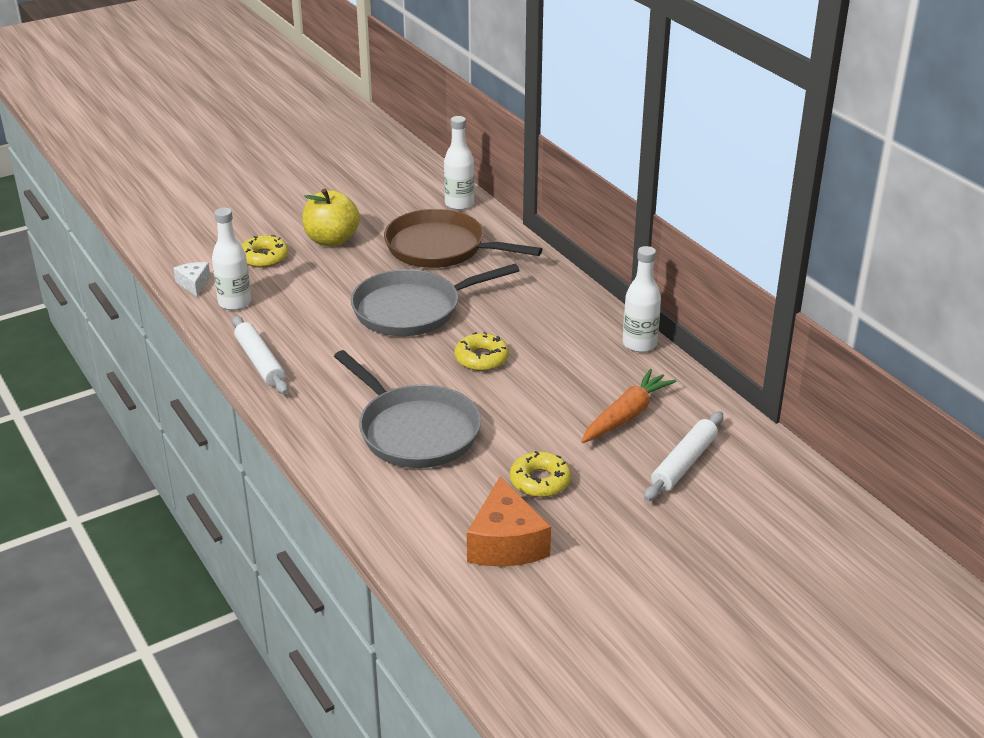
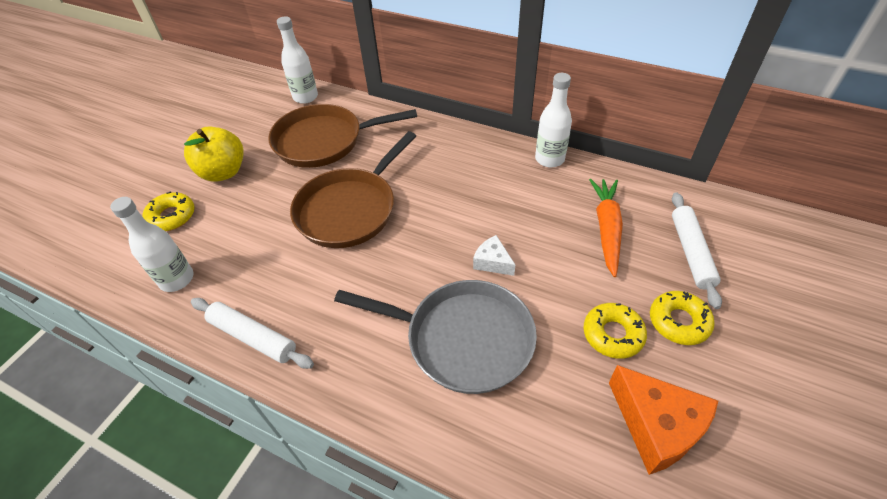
camera: 30 degrees left, 15 degrees up
white cheese [173,262,210,297] -> white cheese moved to [473,235,515,276]
grey pan [351,264,520,336] -> brown pan [290,131,416,248]
yellow donut [455,332,509,371] -> yellow donut moved to [650,291,715,345]

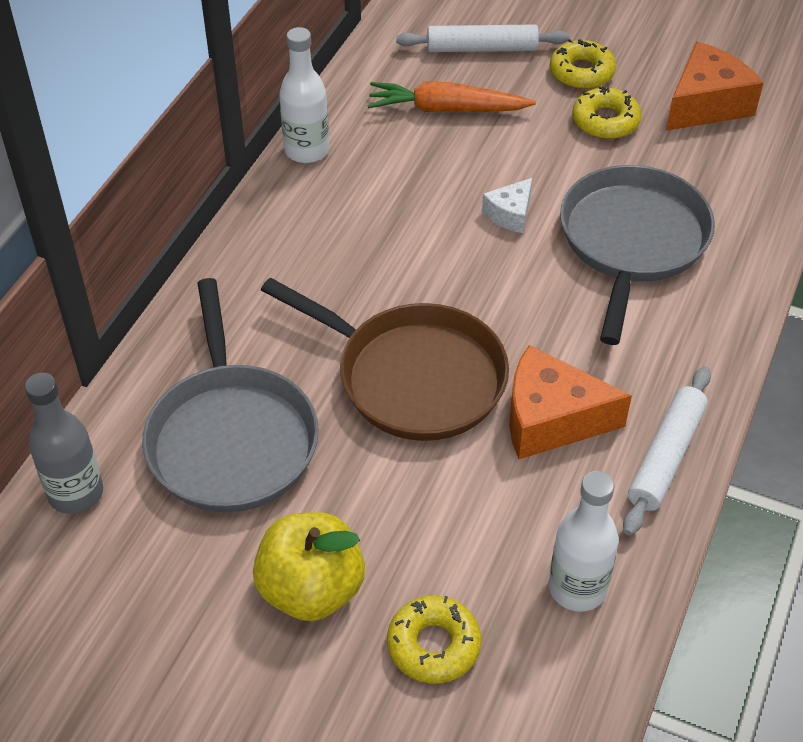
camera: 95 degrees left, 0 degrees up
brown pan [268,104,417,168] -> grey pan [142,278,319,512]
white bottle [277,16,318,104] -> grey bottle [25,373,103,514]
none -> orange cheese [509,345,632,459]

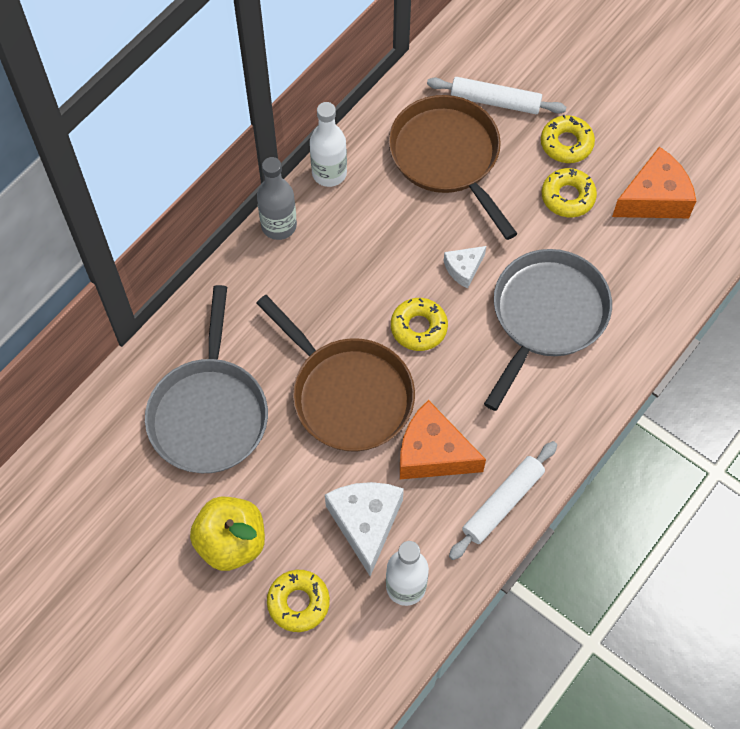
camera: 15 degrees right, 15 degrees up
grey bottle [25,373,103,514] -> grey bottle moved to [257,157,297,240]
orange carrot [368,81,536,112] -> brown pan [389,95,518,240]
none -> white cheese [325,482,404,576]
none -> yellow donut [391,298,448,351]

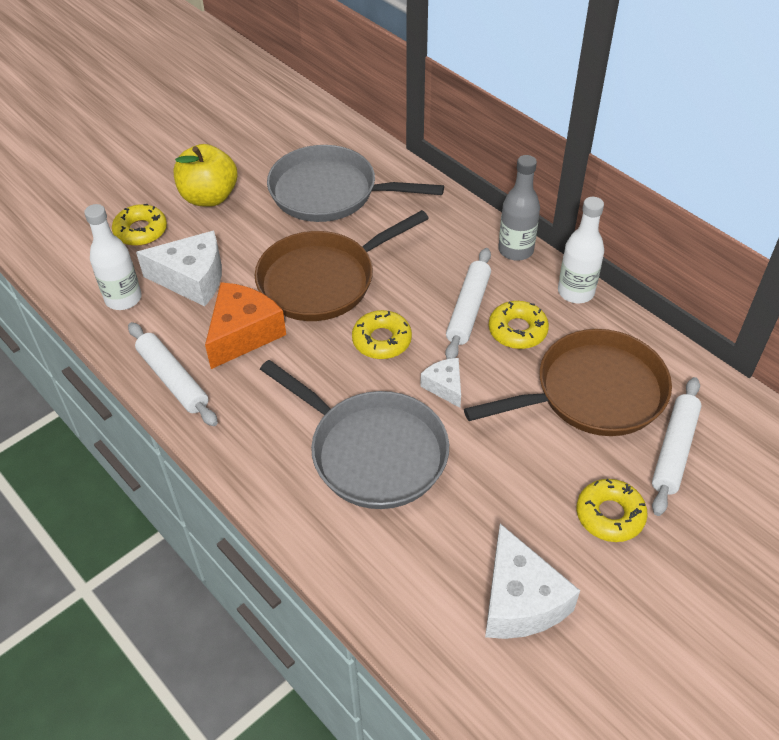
camera: 100 degrees right, 15 degrees down
yellow donut [542,168,597,217] -> yellow donut moved to [489,301,549,349]
orange cheese [612,147,696,218] -> white cheese [485,524,580,639]
none -> white rolling pin [445,248,491,359]

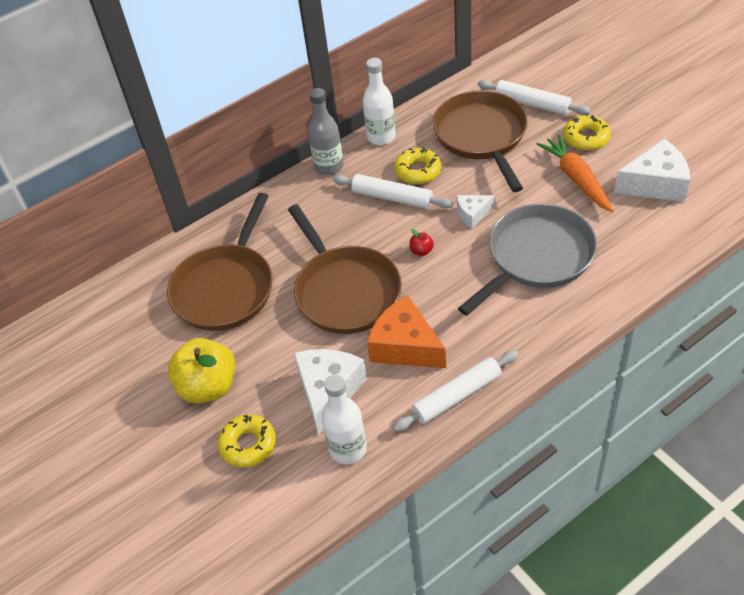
camera: 80 degrees left, 0 degrees up
grey pan [267,145,444,222] -> brown pan [167,193,273,331]
yellow donut [352,310,412,359] -> red apple [409,229,434,256]
none -> orange carrot [537,134,614,212]

